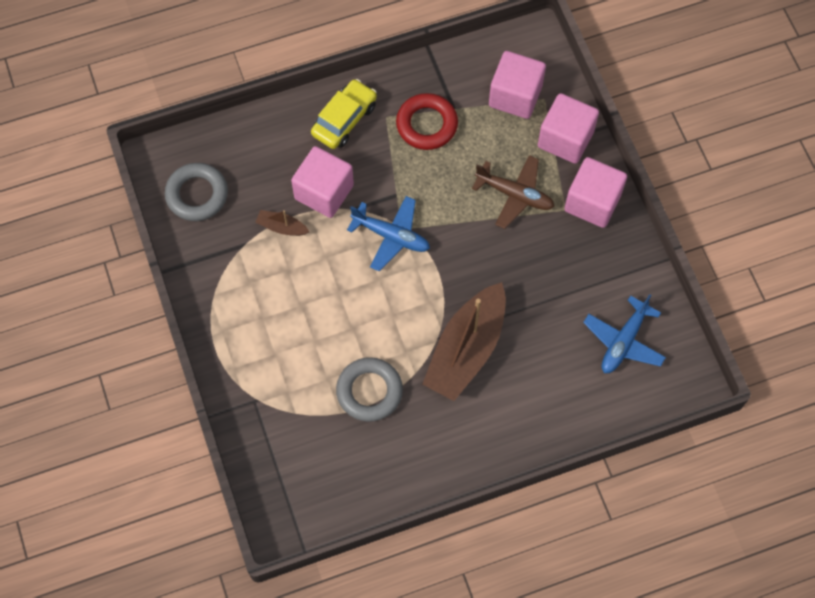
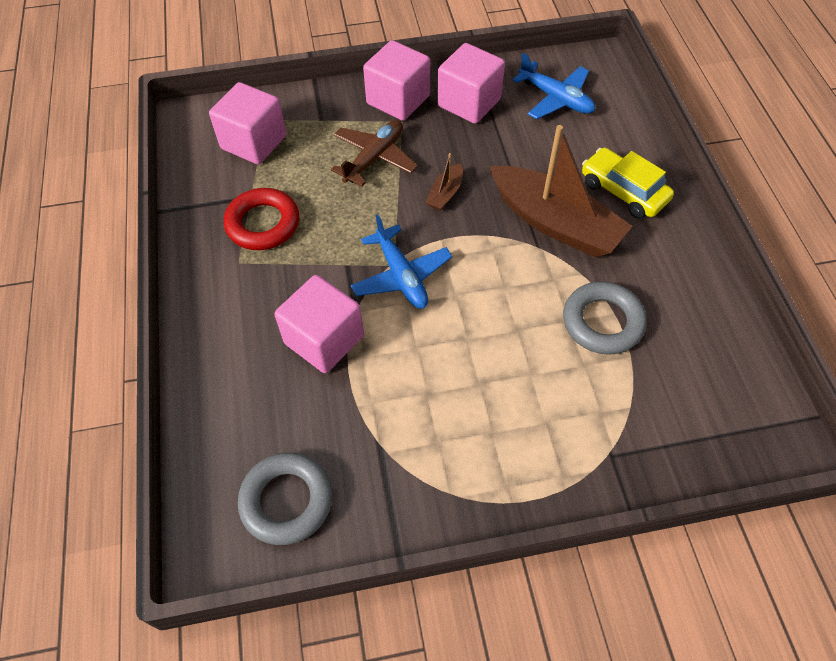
camera: 80 degrees left, 10 degrees down
brown boat [255,210,309,236] -> brown boat moved to [425,153,463,211]
yellow car [311,79,377,149] -> yellow car moved to [582,148,674,219]
blue plane [347,196,430,272] -> blue plane turned 120 degrees clockwise [351,214,452,309]
pink cube [538,93,599,164] -> pink cube moved to [437,43,505,124]

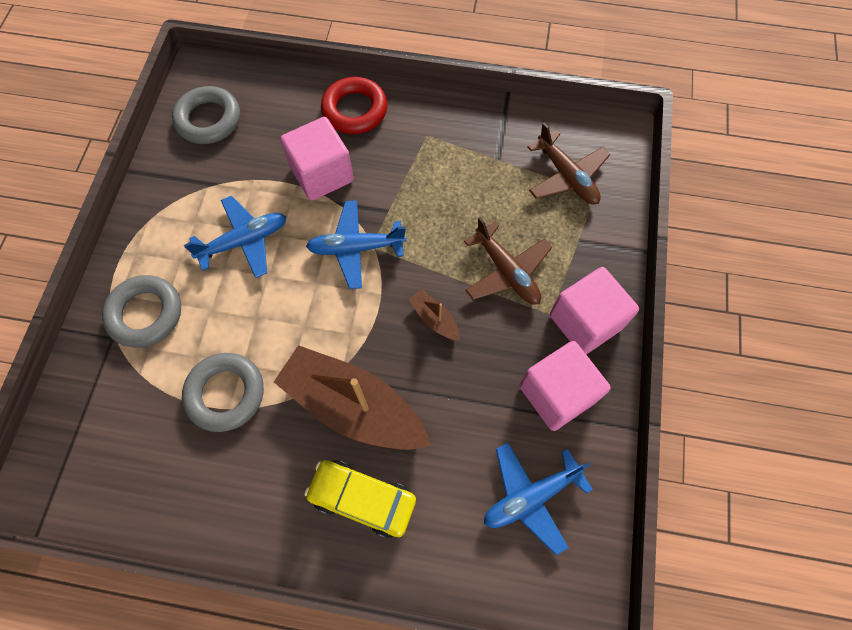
camera: 110 degrees right, 10 degrees up
pink cube [209,82,286,165] -> brown plane [528,122,610,205]
red ring [224,188,299,250] -> red ring moved to [321,77,388,134]
brown boat [490,125,632,257] -> brown boat turned 60 degrees clockwise [274,345,431,450]
yellow car [582,148,674,219] -> yellow car turned 135 degrees counterclockwise [304,460,416,538]
none -> grey ring [102,275,181,347]
none -> blue plane [184,196,286,278]

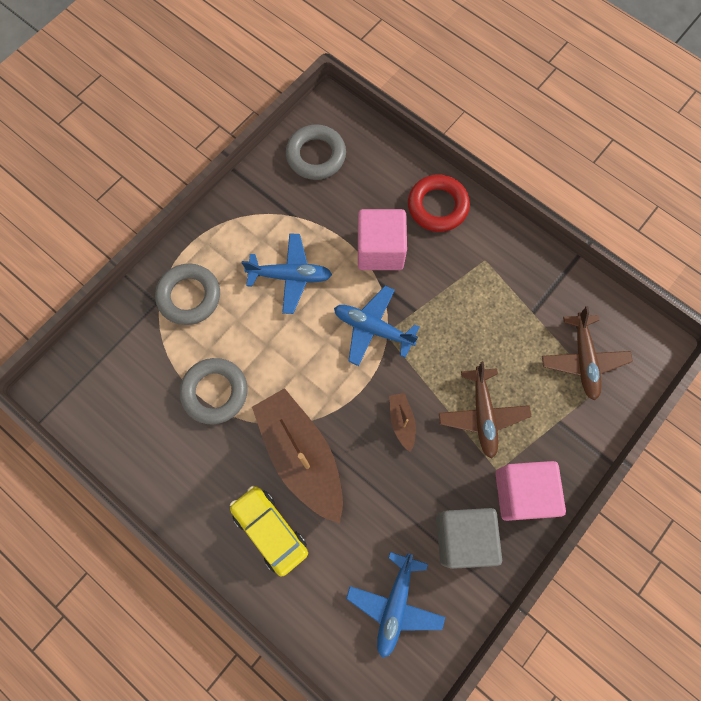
camera: 30 degrees right, 5 degrees up
blue plane [484,442,593,555] -> blue plane turned 75 degrees counterclockwise [346,552,445,658]
pink cube [519,341,611,431] -> grey cube [436,508,502,569]

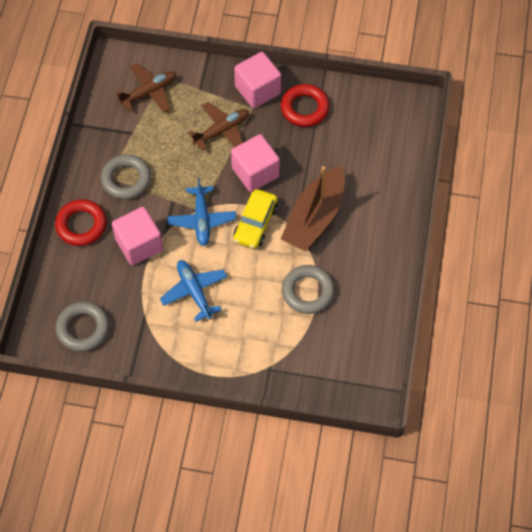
camera: 120 degrees left, 10 degrees down
grey ring [155,263,220,325] -> grey ring moved to [101,154,151,200]
yellow car [230,486,308,577] -> yellow car moved to [233,189,278,249]
blue plane [346,552,445,658] -> none
brown boat [389,393,416,452] -> pink cube [231,134,280,192]
grey cube [436,508,502,569] -> red ring [281,84,330,127]

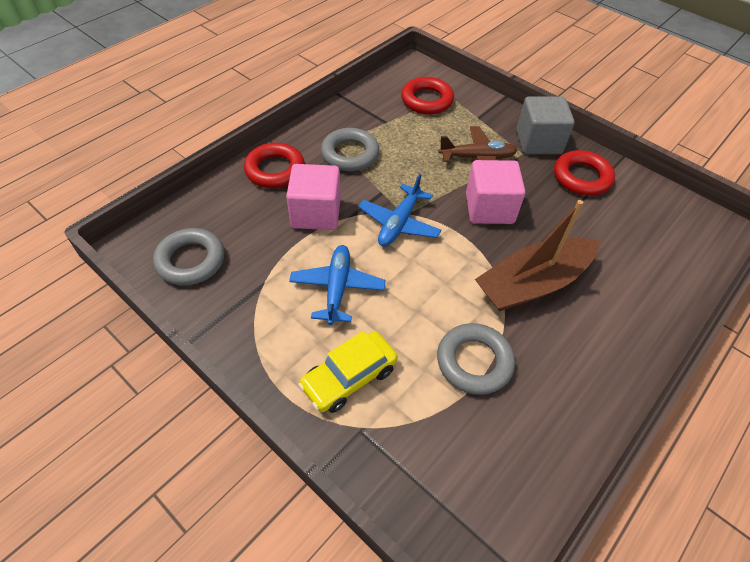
camera: 30 degrees right, 10 degrees down
brown plane [115,64,176,113] -> red ring [401,77,454,114]
yellow car [233,189,278,249] -> yellow car moved to [298,331,398,413]
pink cube [234,52,281,108] -> grey cube [516,96,575,154]

